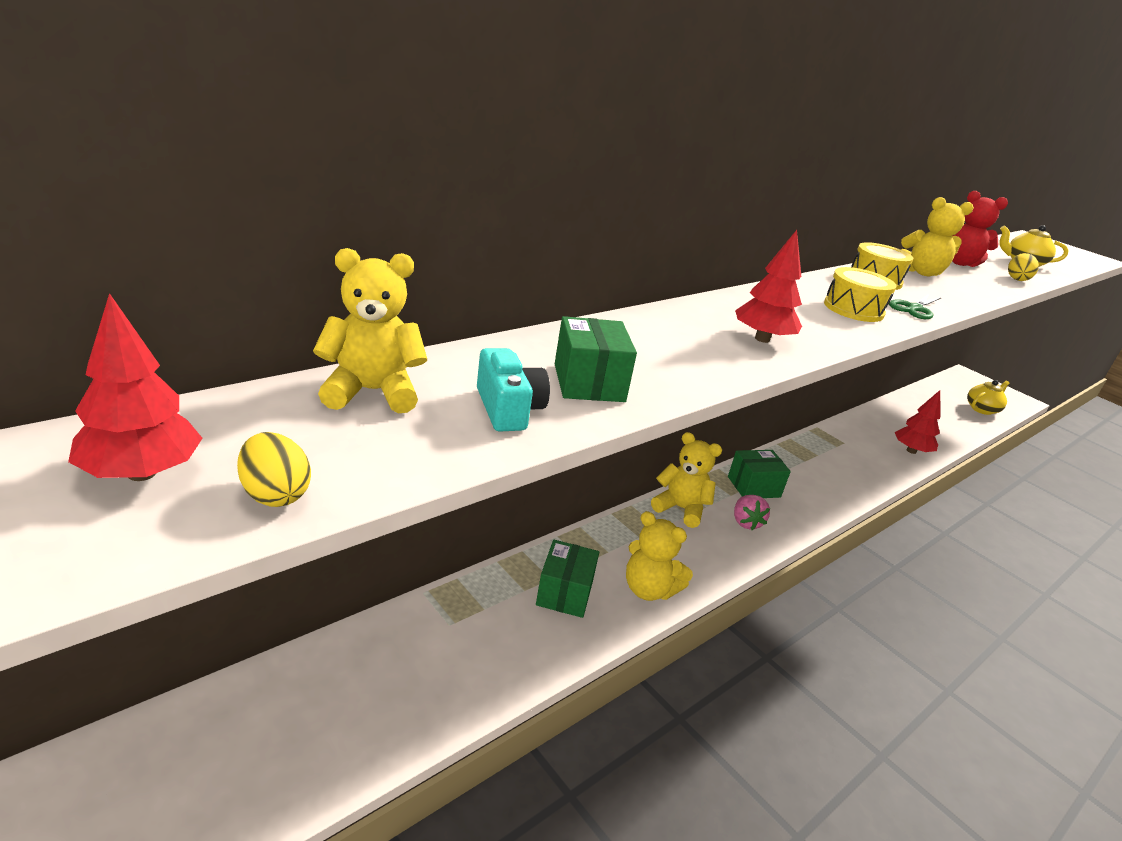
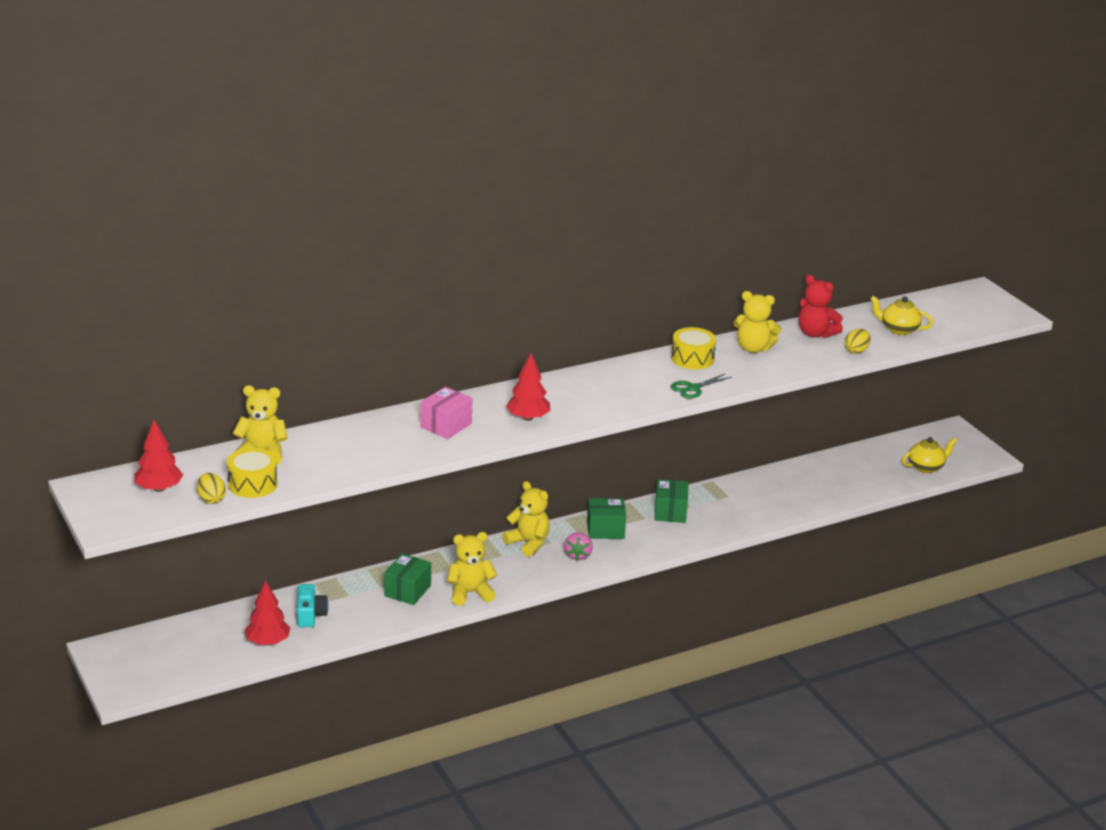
camera: 15 degrees right, 0 degrees up
turquoise camera [477,348,550,432] -> turquoise camera moved to [297,584,329,627]
green box [555,316,637,402] -> green box moved to [654,479,688,523]
yellow teddy bear [626,511,693,601] -> yellow teddy bear turned 120 degrees clockwise [447,532,497,606]
yellow drum [824,267,897,322] -> yellow drum moved to [227,448,278,498]
red tree [895,390,941,454] -> red tree moved to [245,580,291,645]
none -> pink box [420,387,473,439]

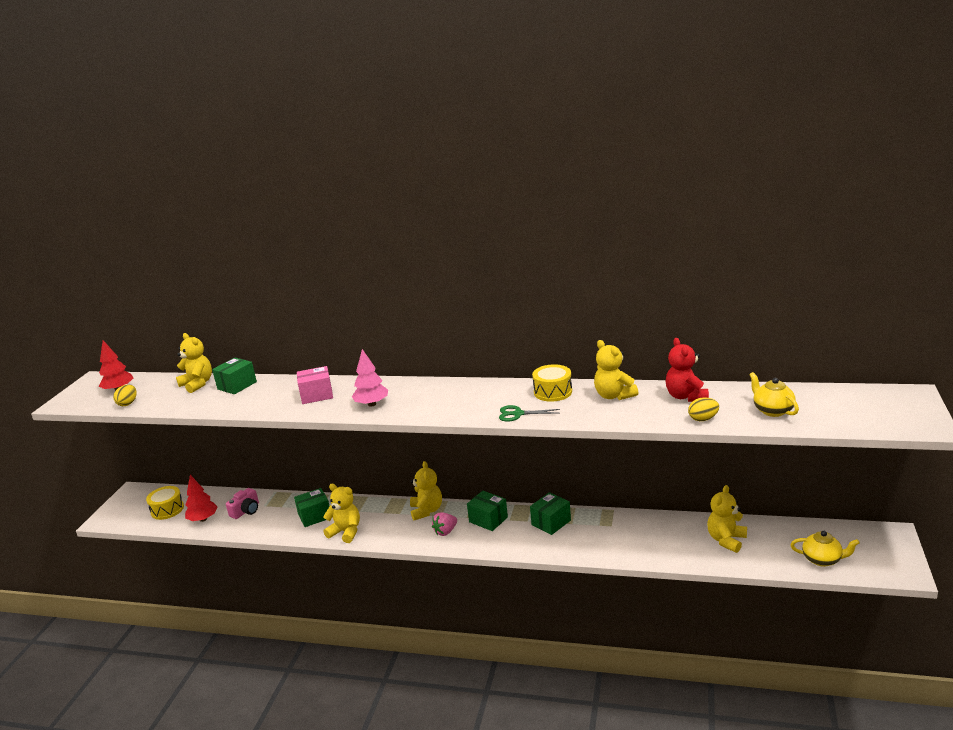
camera: 45 degrees right, 5 degrees down
yellow drum [227,448,278,498] -> yellow drum moved to [146,486,184,520]
turquoise camera [297,584,329,627] -> pink camera [226,488,259,519]
red tree [506,353,550,421] -> pink tree [352,349,388,407]
none -> green box [212,357,257,394]
none -> yellow teddy bear [707,485,747,553]

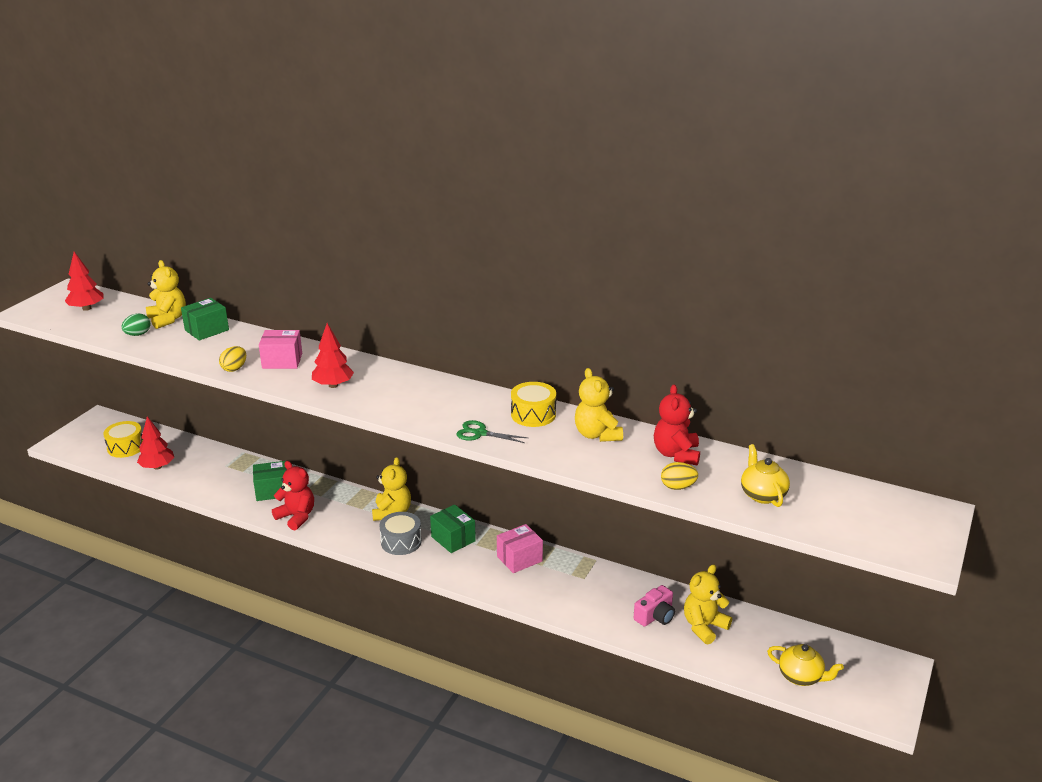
camera: 10 degrees right, 5 degrees up
yellow egg [113,385,137,406] -> yellow egg moved to [219,346,246,372]
pink camera [226,488,259,519] -> pink camera moved to [634,585,675,627]
yellow teddy bear [323,484,360,543] -> red teddy bear [272,461,314,531]
pink tree [352,349,388,407] -> red tree [312,323,354,388]
pink strawberry [432,512,457,536] -> grey drum [379,512,422,555]
green box [530,492,571,535] -> pink box [497,524,543,573]
none -> green egg [122,313,151,336]

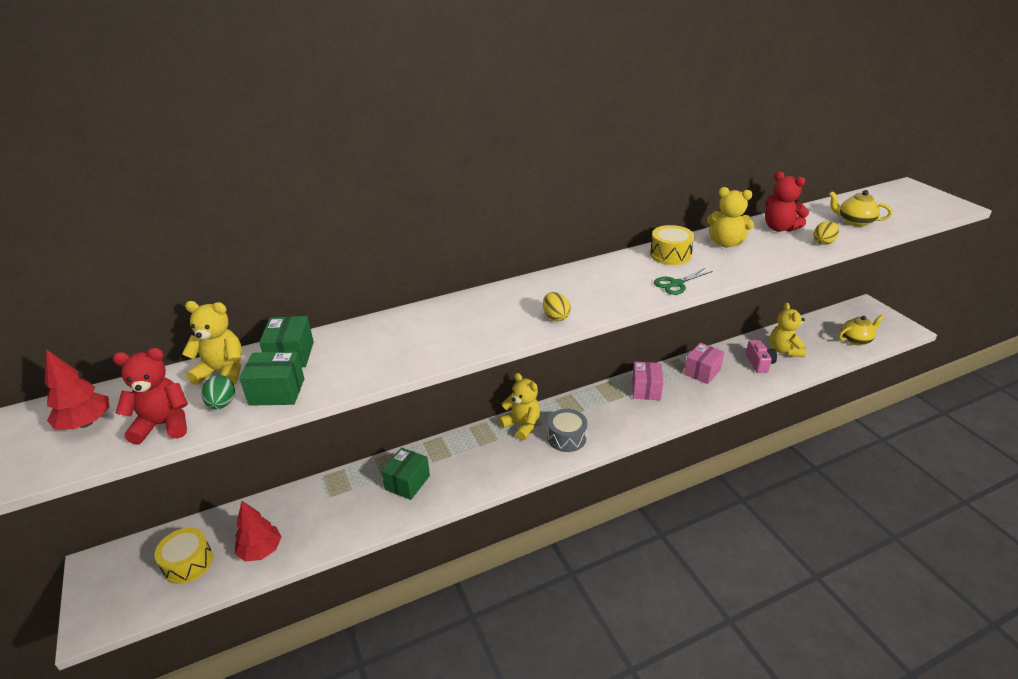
camera: 50 degrees left, 5 degrees up
yellow egg [219,346,246,372] -> yellow egg moved to [543,292,571,321]
pink box [259,330,302,369] -> pink box moved to [684,343,724,384]
red teddy bear [272,461,314,531] -> red teddy bear moved to [113,348,188,444]
red tree [312,323,354,388] -> none
green box [430,505,476,553] -> green box moved to [239,352,304,406]

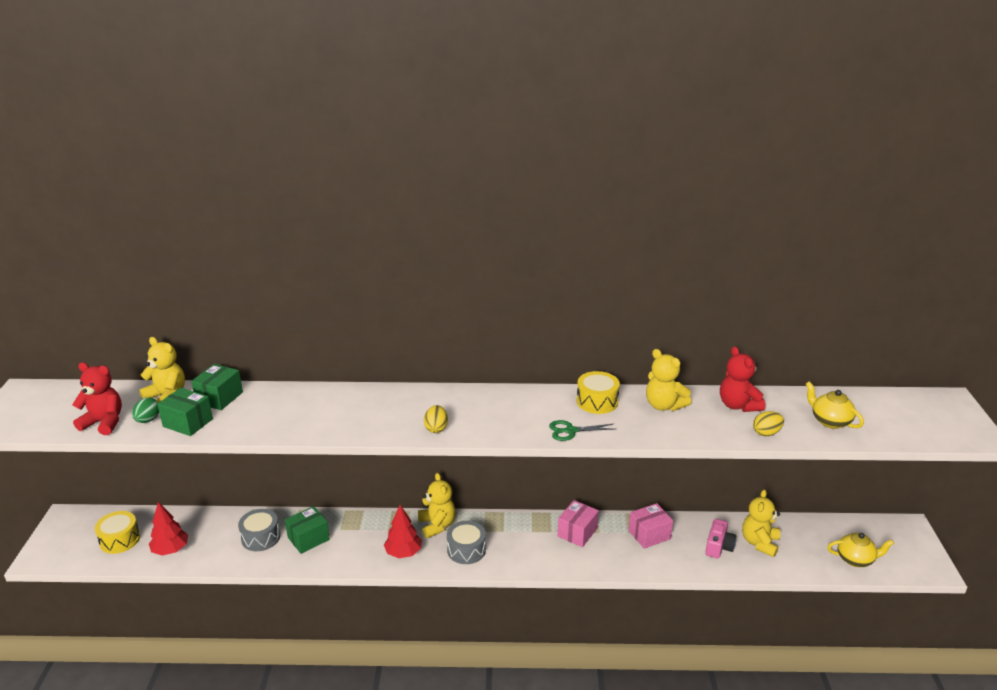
camera: 25 degrees right, 5 degrees down
red tree [45,349,109,429] -> red tree moved to [384,505,421,558]
none -> grey drum [238,509,280,551]

